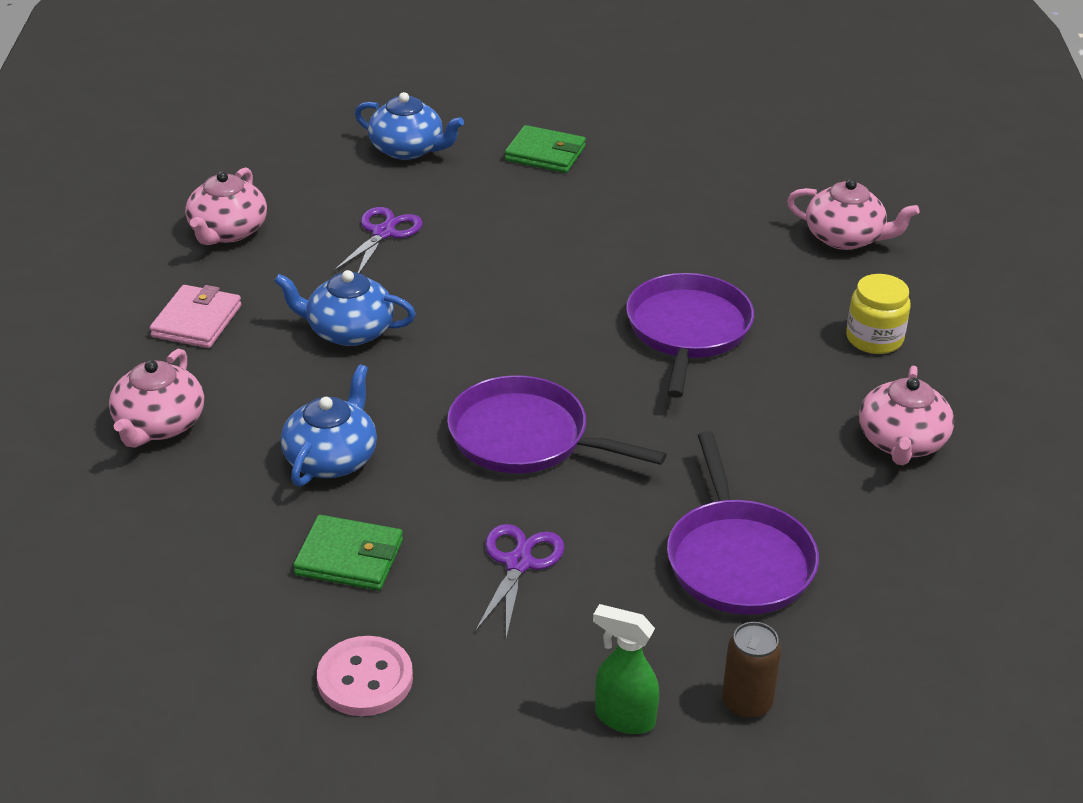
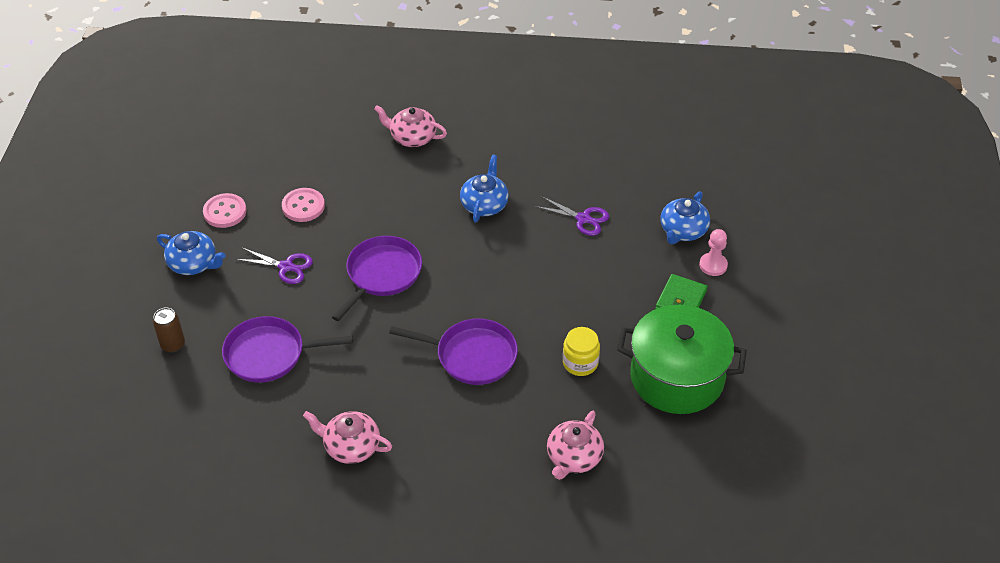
camera: 95 degrees right, 10 degrees up
pink wallet [150,285,242,348] -> none
pink teapot [185,168,267,245] -> none
blue teapot [281,364,377,487] -> blue teapot moved to [157,231,226,275]
green wallet [293,515,403,591] -> pink button [282,188,325,222]
green spray bottle [593,604,659,734] -> none
yellow jar [846,274,910,354] -> yellow jar moved to [563,327,600,376]
none -> green pot [617,305,747,414]
none -> pink pawn [699,229,728,276]

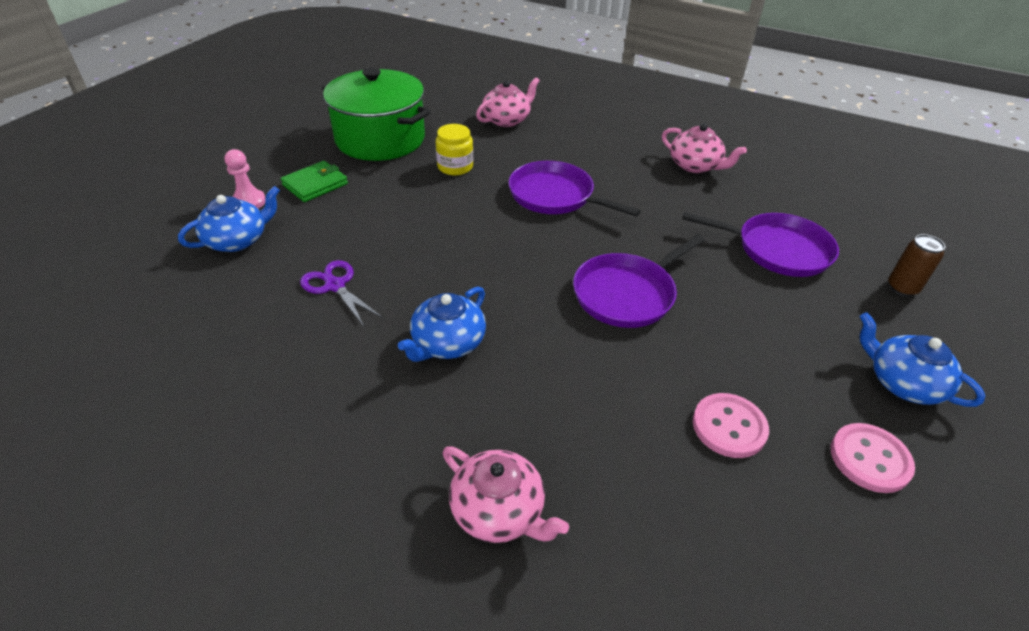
camera: 160 degrees left, 5 degrees down
purple scissors [235,248,313,284] -> none

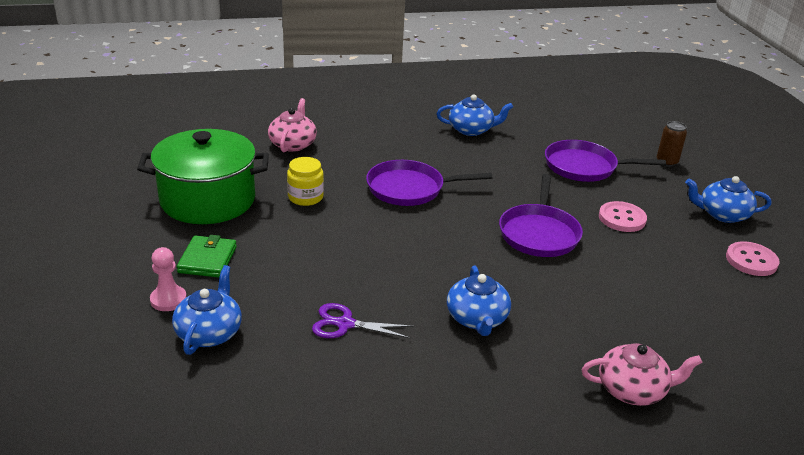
camera: 40 degrees left, 10 degrees down
pink teapot [662,123,747,173] -> blue teapot [437,94,513,136]
purple pan [682,212,839,277] -> purple pan turned 150 degrees counterclockwise [545,140,666,182]
pink button [693,393,769,458] -> pink button moved to [599,201,647,232]

